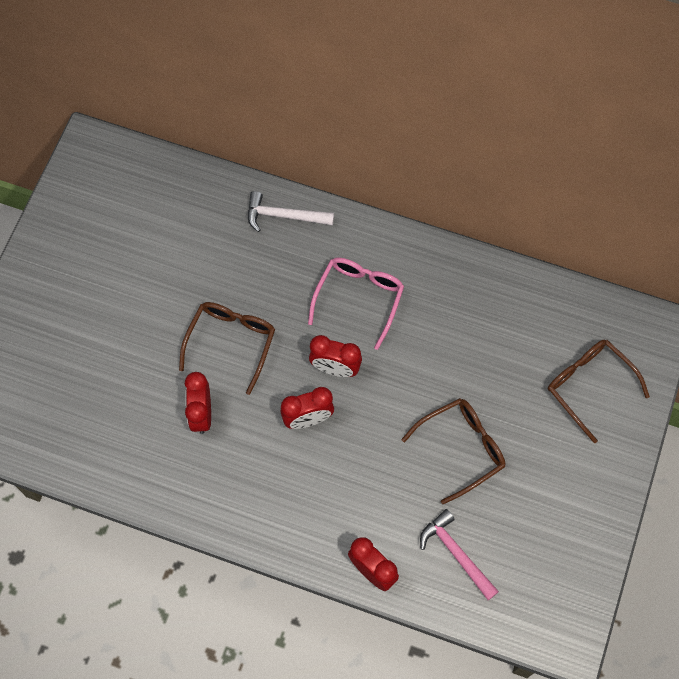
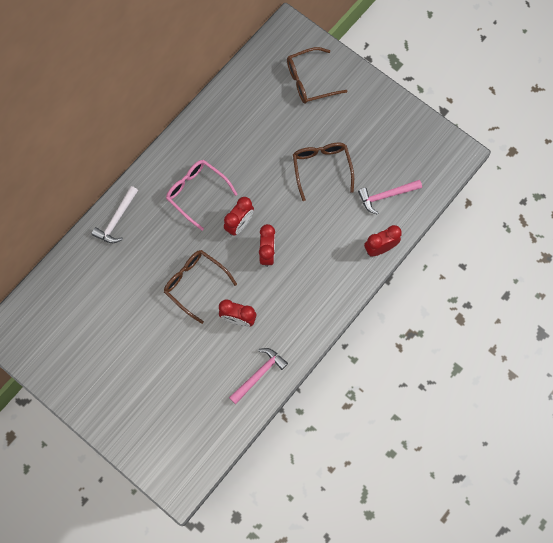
camera: 70 degrees left, 5 degrees up
none -> pink hammer [229,348,288,404]

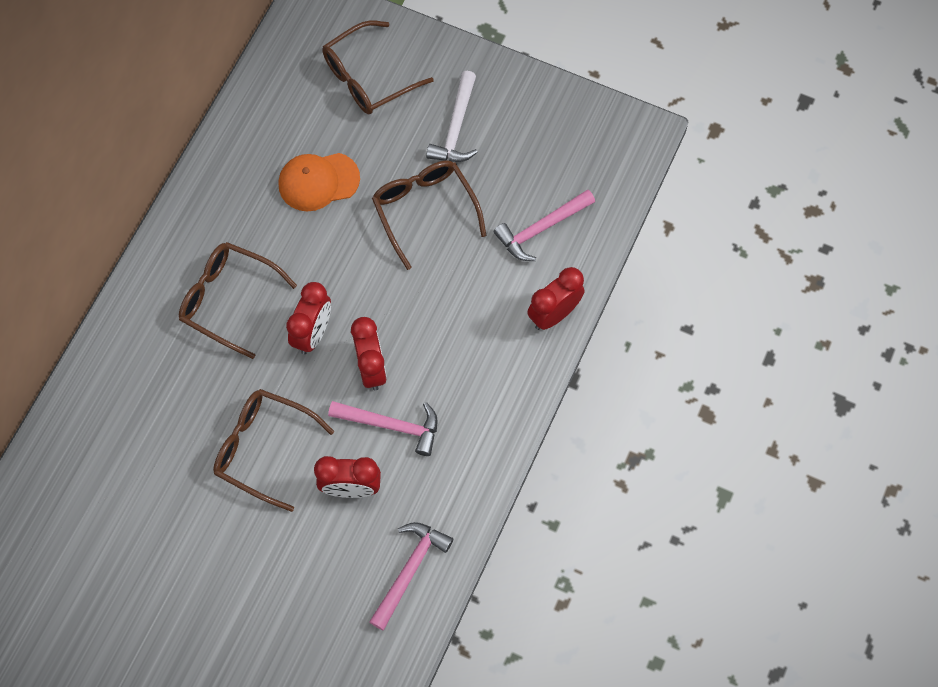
camera: 15 degrees left, 5 degrees down
white hammer [92,186,138,243] -> white hammer moved to [426,71,478,162]
pink glasses [166,160,238,231] -> brown glasses [179,242,297,359]
none -> orange cap [278,153,360,211]
none -> pink hammer [328,401,438,456]

